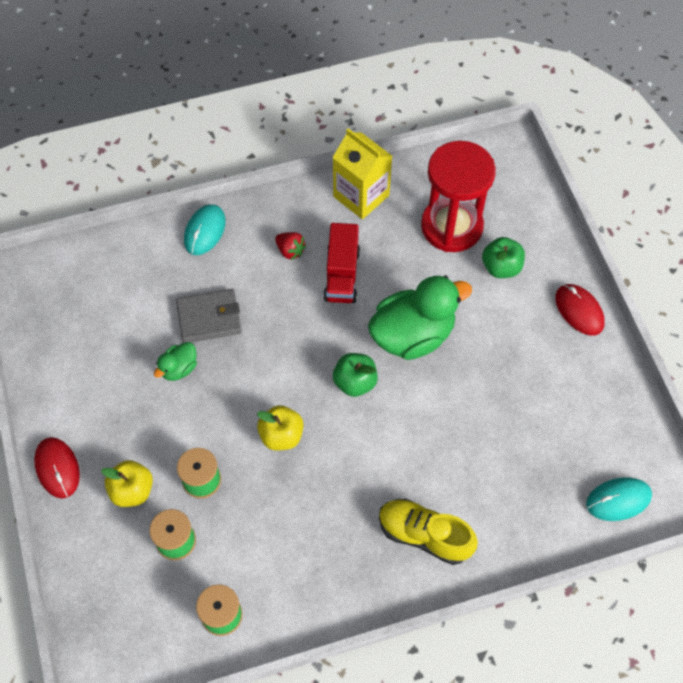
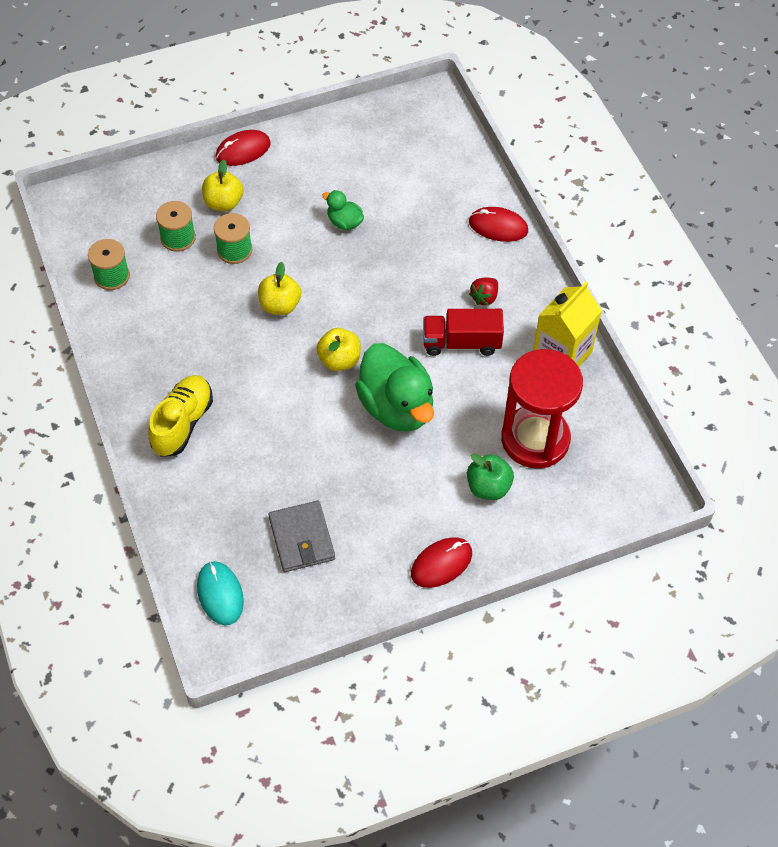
camera: 85 degrees right, 5 degrees down
grey wallet [176,289,242,343] -> grey wallet moved to [268,501,335,572]
turquoise mouse [184,204,226,255] -> red mouse [469,207,528,242]
green apple [333,353,378,397] -> yellow apple [316,328,361,371]

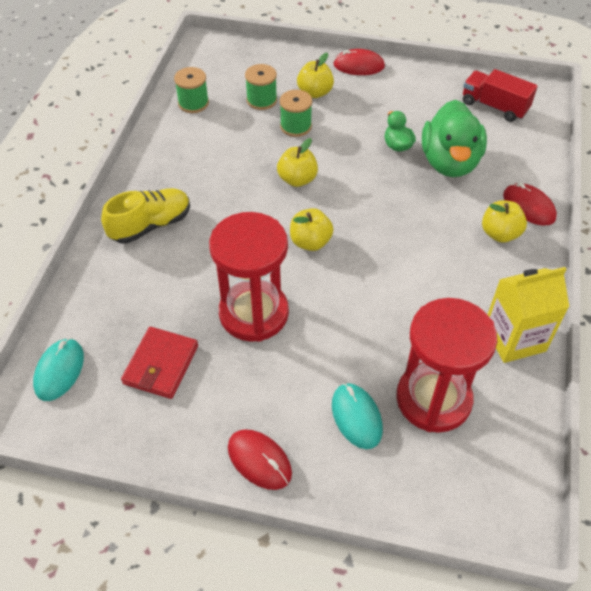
camera: 35 degrees right, 5 degrees down
grey wallet [268,501,335,572] -> red wallet [121,327,198,399]
green duck [355,343,434,432] -> green duck moved to [422,100,487,177]
red mouse [411,537,472,588] -> red mouse turned 45 degrees clockwise [228,429,292,490]
red truck [423,309,504,356] -> red truck moved to [463,69,538,122]
green apple [467,454,514,500] -> turquoise mouse [332,383,383,449]
red strawberry [469,278,498,306] -> none
none -> red hourglass [209,212,289,342]
none -> yellow apple [482,200,527,243]

